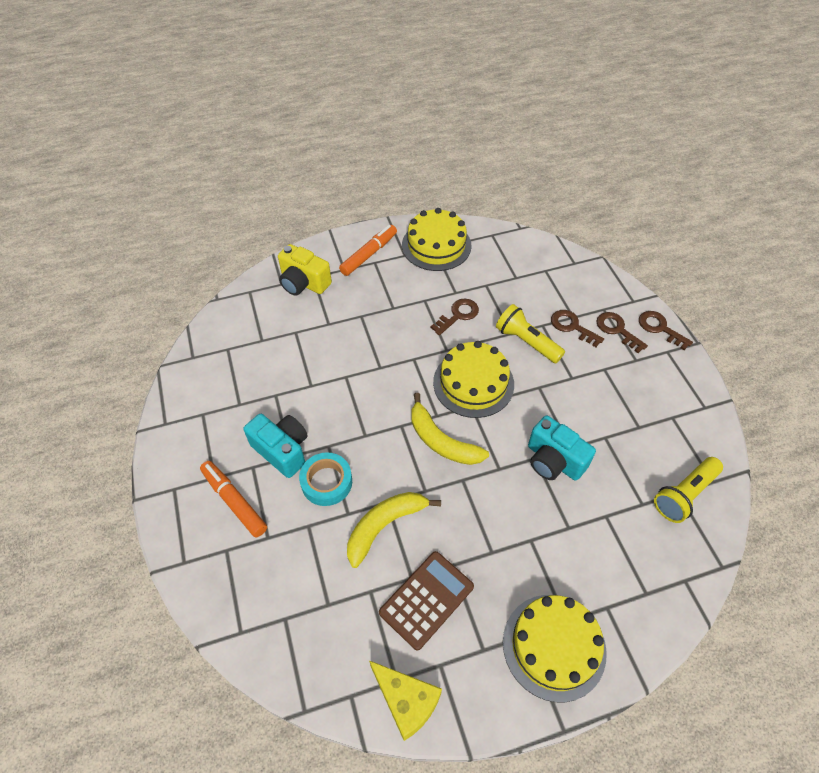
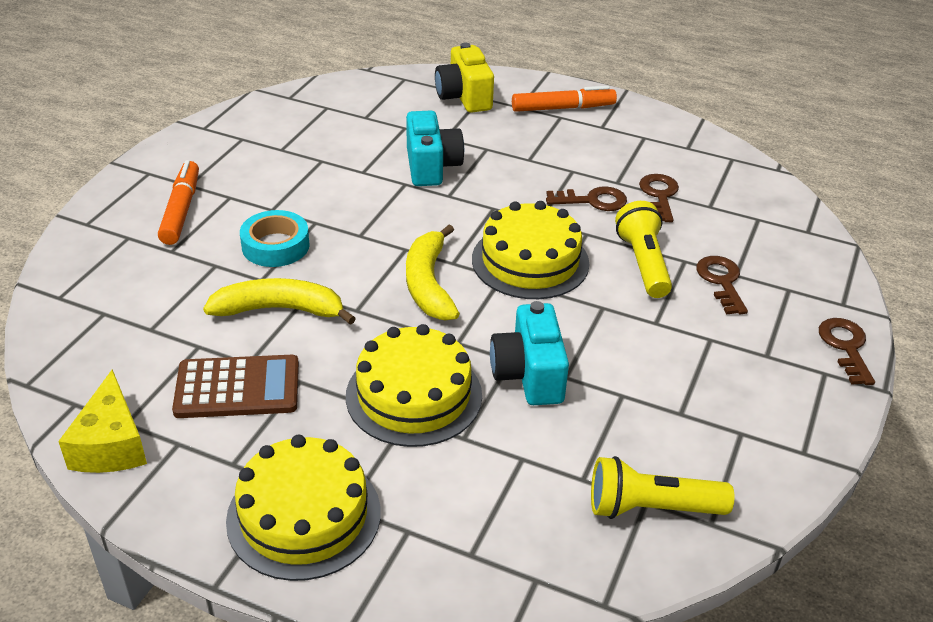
camera: 40 degrees right, 15 degrees down
turquoise camera [244,414,308,478] -> turquoise camera moved to [406,111,464,186]
yellow cake [402,208,471,271] -> yellow cake moved to [346,324,482,447]
brown key [596,312,648,353] -> brown key moved to [639,174,679,222]

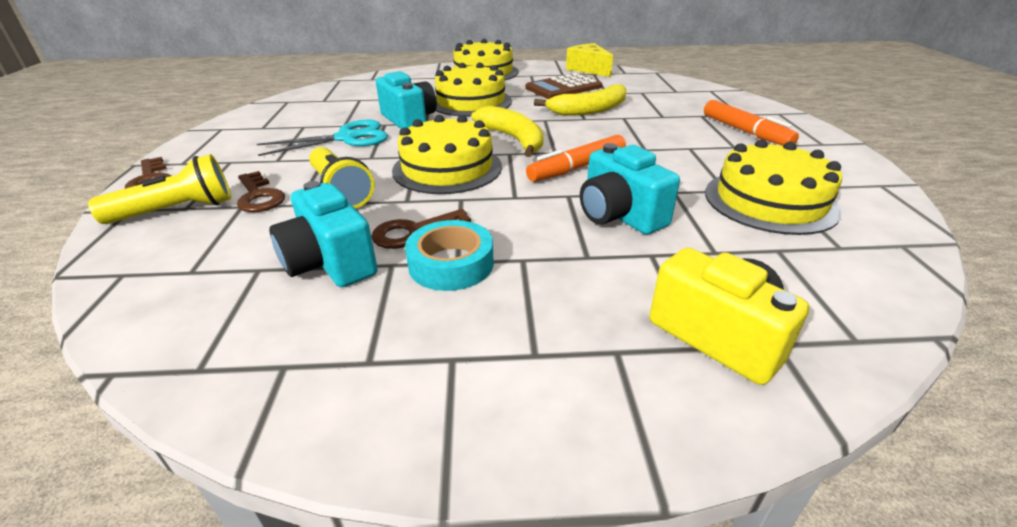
camera: 155 degrees right, 5 degrees down
turquoise tape [240,210,310,267] -> turquoise tape moved to [405,220,494,291]
orange marker [512,86,617,112] -> orange marker moved to [526,135,626,182]
yellow flashlight [591,456,734,519] -> yellow flashlight moved to [88,154,231,224]
brown key [639,174,679,222] -> turquoise camera [269,181,378,287]
none -> turquoise scissors [257,120,388,156]
none -> yellow cake [705,139,842,235]

